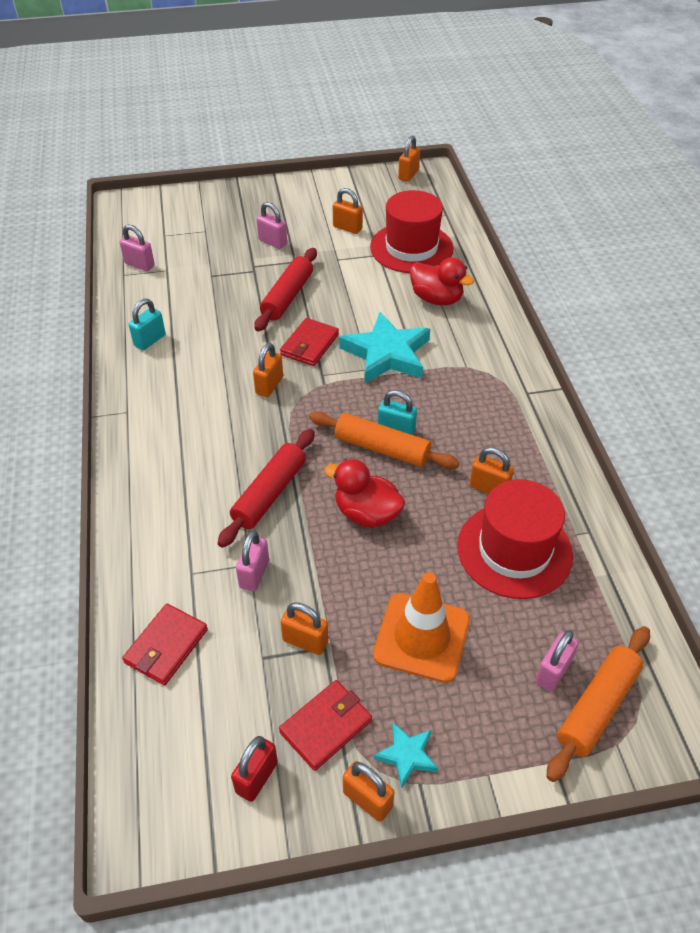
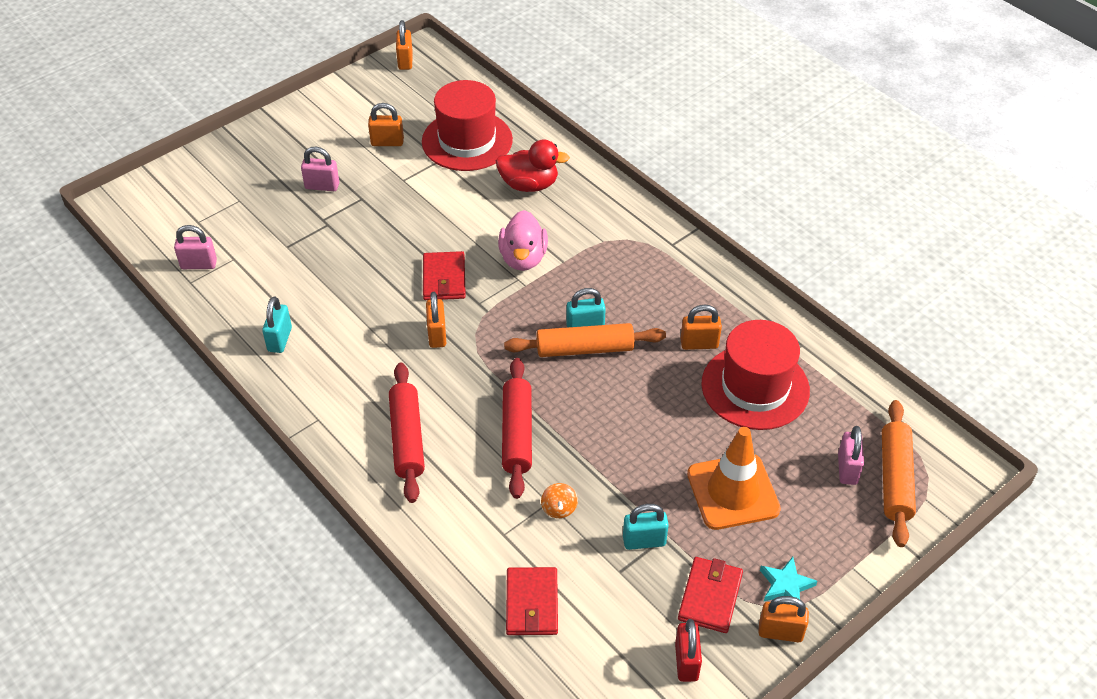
camera: 30 degrees left, 0 degrees up
pink padlock [236,530,269,591] -> orange spinning top [541,483,578,518]
red rolling pin [254,248,317,332] -> red rolling pin moved to [389,363,425,503]
orange padlock [280,603,328,655] -> turquoise padlock [623,504,669,550]
red duck [324,459,405,528] -> none
turquoise star [339,312,430,384] -> pink duck [498,210,548,271]

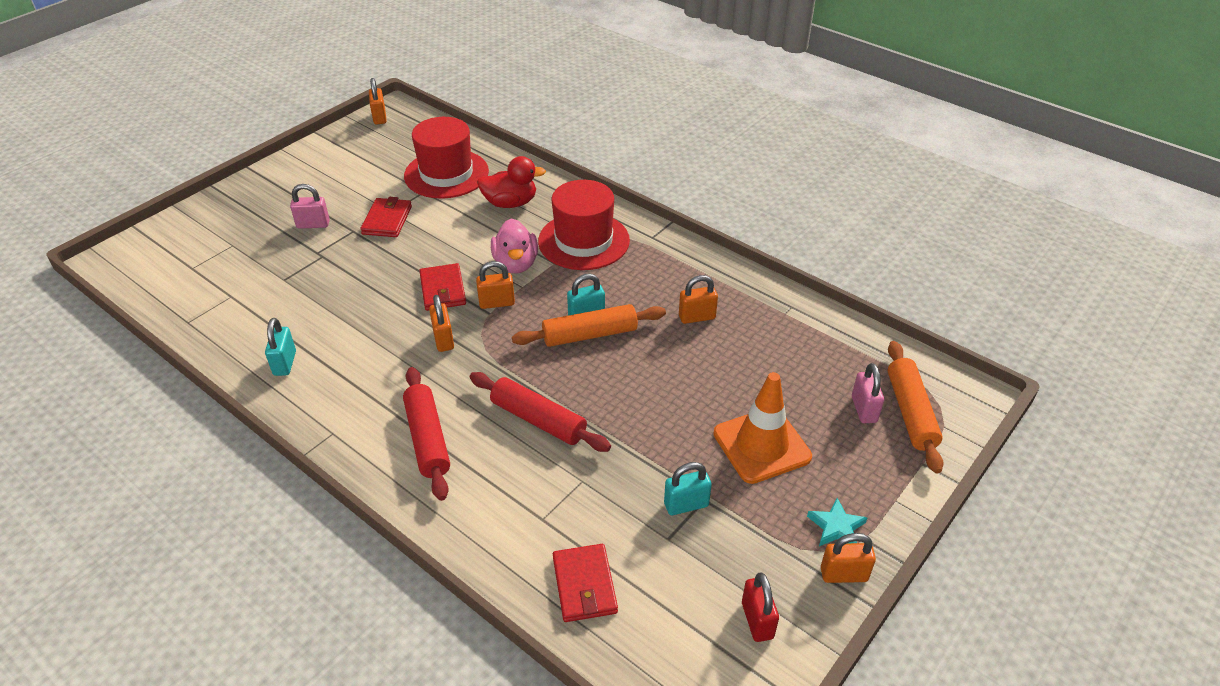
camera: 10 degrees left, 5 degrees down
pink padlock [174,225,217,269] -> none
orange padlock [368,103,404,146] -> orange padlock moved to [476,261,515,309]
red rolling pin [502,358,532,499] -> red rolling pin turned 45 degrees counterclockwise [470,372,611,452]
orange spinning top [541,483,578,518] -> none
red wallet [678,557,743,633] -> red wallet moved to [360,197,412,237]
red hat [701,320,810,430] -> red hat moved to [538,180,630,270]

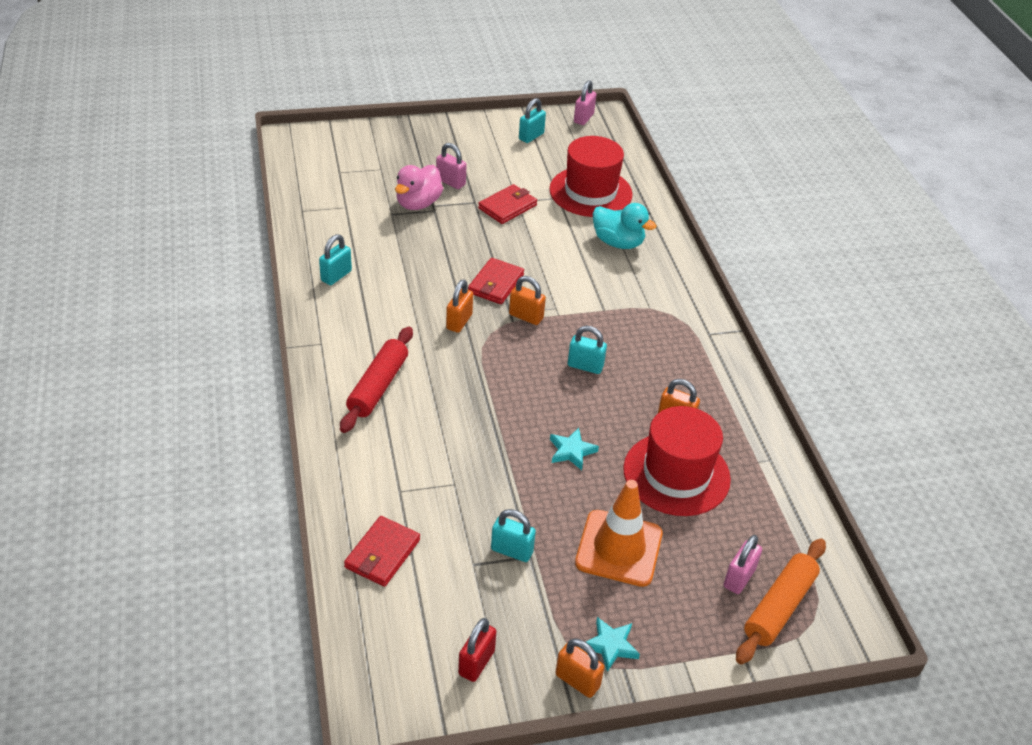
camera: 35 degrees right, 0 degrees up
orange padlock [369,78,387,124] -> pink padlock [574,80,596,125]
red rolling pin [470,372,611,452] -> none
red duck [477,156,546,208] -> turquoise duck [593,203,657,249]
pink duck [491,218,538,273] -> pink duck moved to [395,165,443,210]
orange rolling pin [512,304,666,347] -> none
red hat [538,180,630,270] -> red hat moved to [623,406,731,516]
none -> turquoise padlock [519,98,546,143]
none -> turquoise star [550,428,599,470]

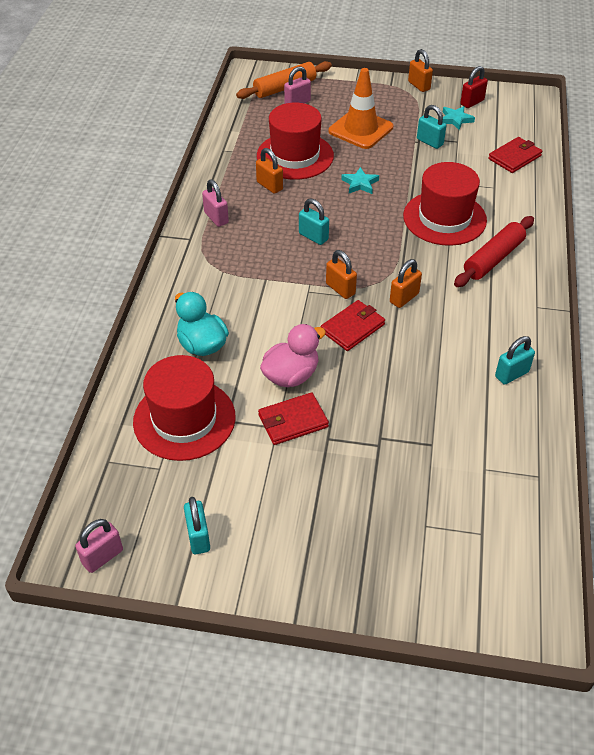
camera: 155 degrees left, 5 degrees up
pink duck [395,165,443,210] -> pink duck moved to [260,324,326,387]
pink padlock [436,143,467,189] -> pink padlock moved to [202,179,229,227]
turquoise padlock [519,98,546,143] -> turquoise padlock turned 75 degrees counterclockwise [184,497,210,554]
turquoise star [586,617,640,672] -> turquoise star moved to [442,106,475,130]
none -> red hat [403,162,487,246]

